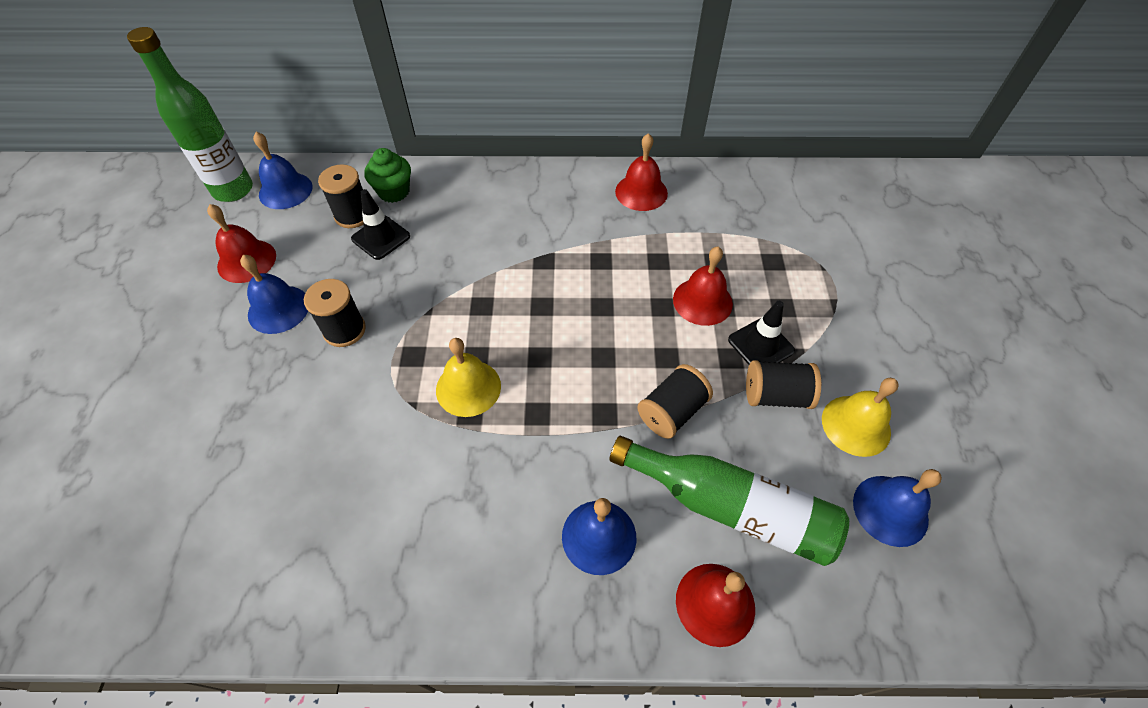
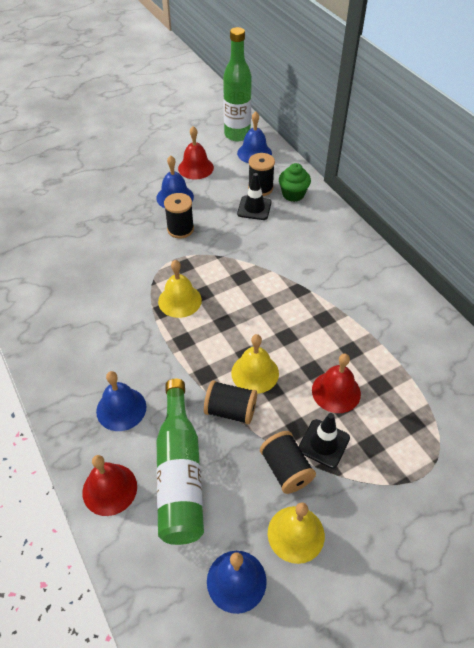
camera: 60 degrees right, 5 degrees down
red bell [615,133,668,211] -> none
none -> yellow bell [231,334,279,394]

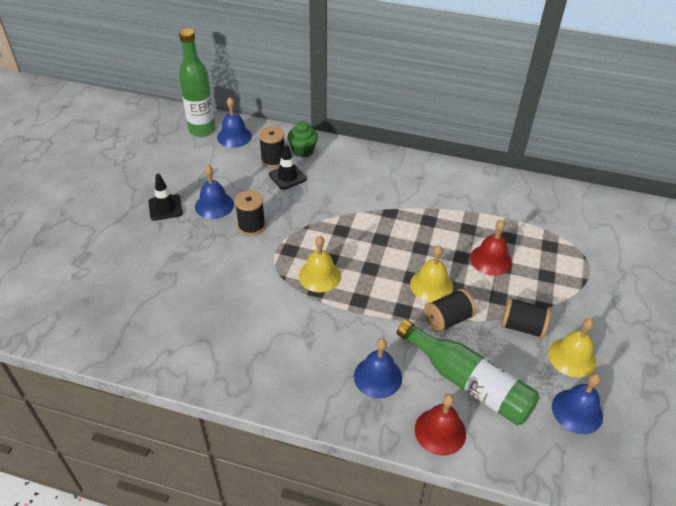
camera: 45 degrees left, 5 degrees down
red bell [178,126,214,179] -> none
black traffic cone [299,413,350,468] -> black traffic cone moved to [148,174,183,221]

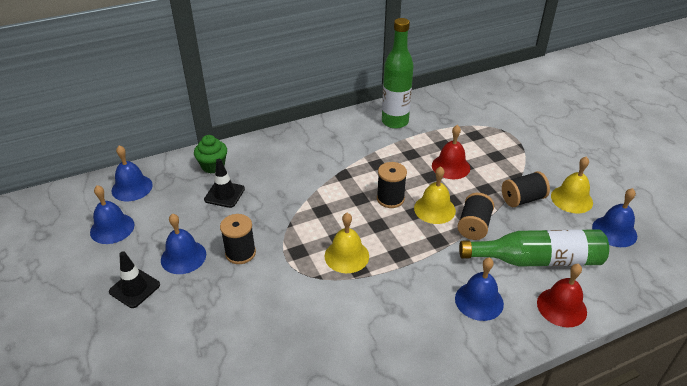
camera: 40 degrees left, 5 degrees down
green bottle [179,28,215,137] -> green bottle moved to [382,18,414,129]
black spool [259,126,285,168] -> black spool moved to [377,162,407,208]
none -> blue bell [90,185,135,244]

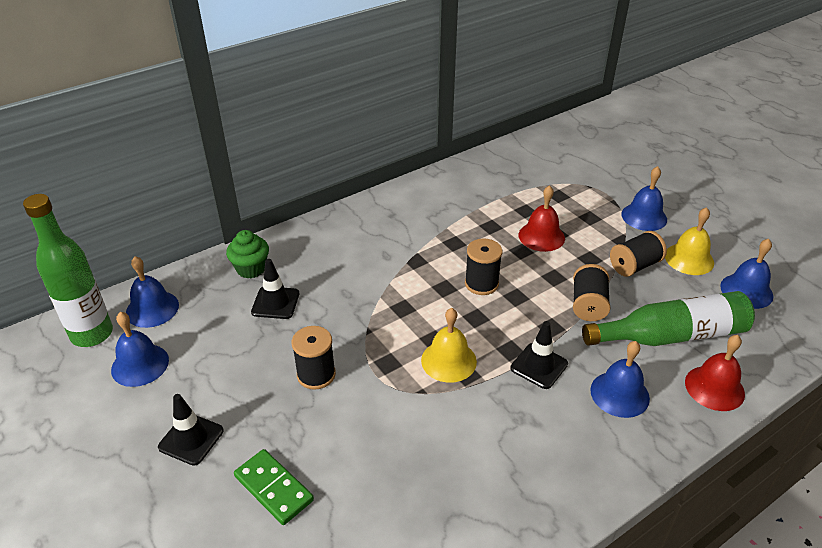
camera: 10 degrees left, 0 degrees up
blue bell [161,213,206,274] -> blue bell moved to [621,166,667,231]
green bottle [382,18,414,129] -> green bottle moved to [23,194,113,347]
yellow bell [414,166,456,224] -> none
none -> green domino [234,449,314,525]
none -> black traffic cone [510,321,568,389]

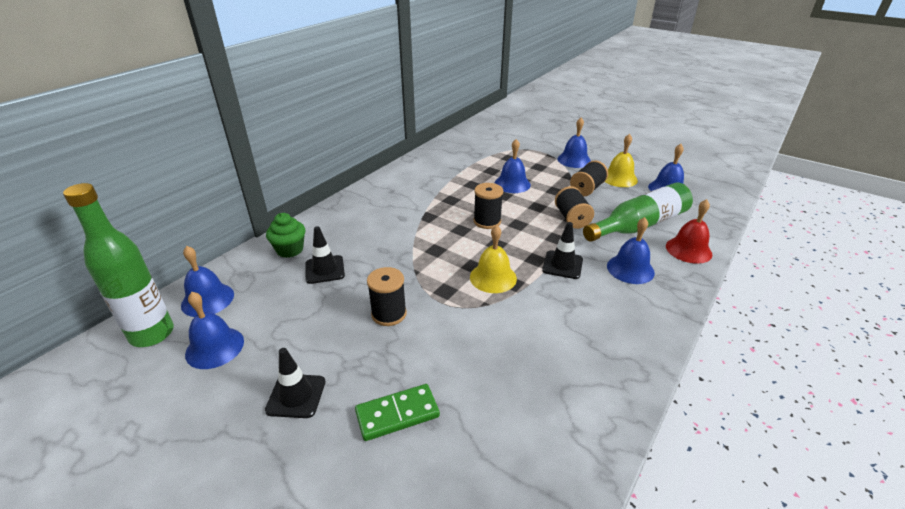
camera: 20 degrees left, 5 degrees down
green domino [234,449,314,525] -> green domino turned 45 degrees counterclockwise [355,384,440,441]
red bell [519,185,565,252] -> blue bell [495,139,531,193]

